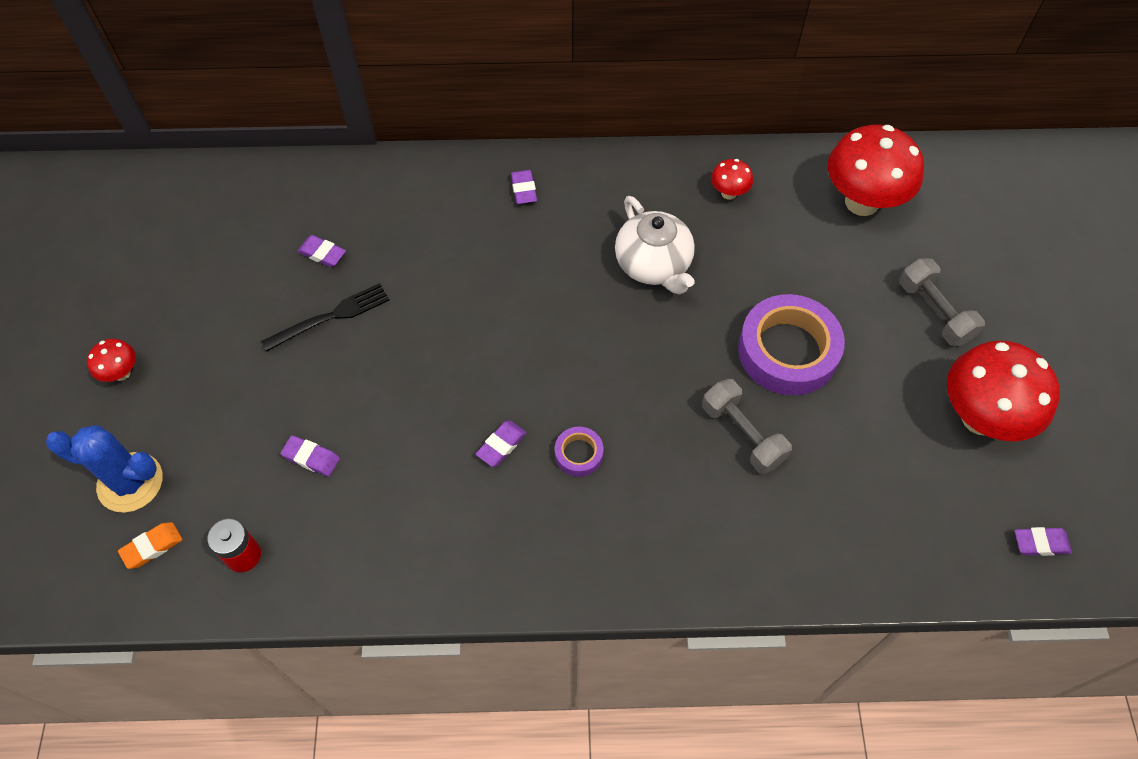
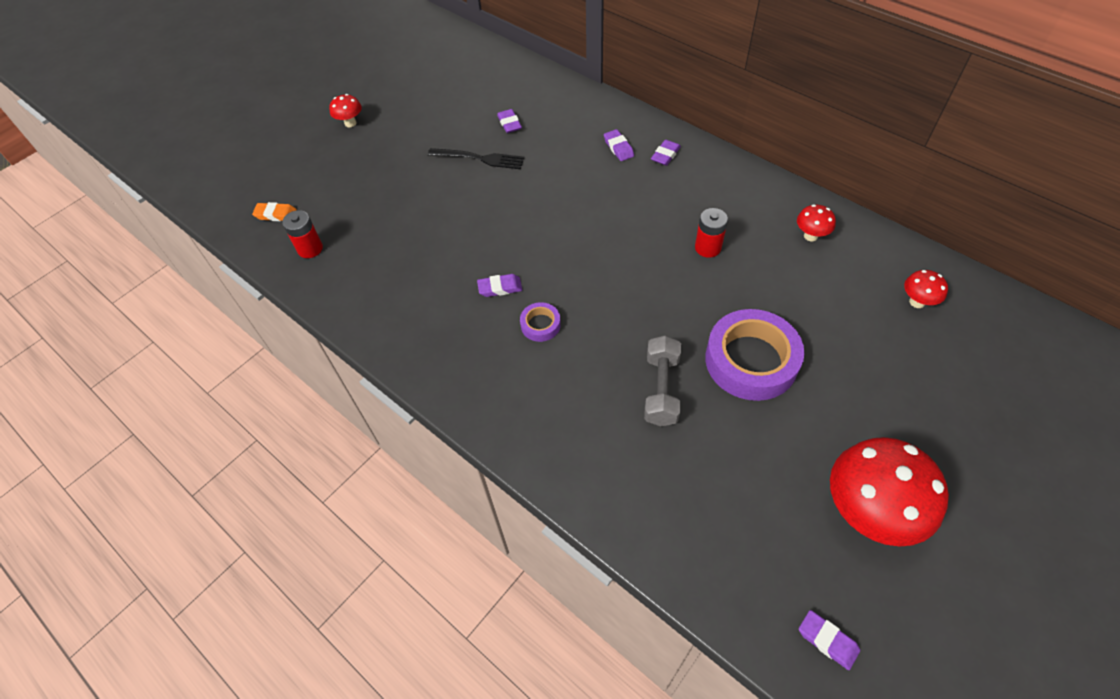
camera: 45 degrees right, 5 degrees down
blue cactus [46,425,163,512] -> none
purple eraser [280,435,340,477] -> purple eraser moved to [604,129,634,161]
white teapot [615,196,695,295] -> red battery [695,208,728,258]
red mushroom [828,125,924,216] -> red mushroom [904,270,948,308], size x0.46
grey dumbbell [899,258,985,346] -> none

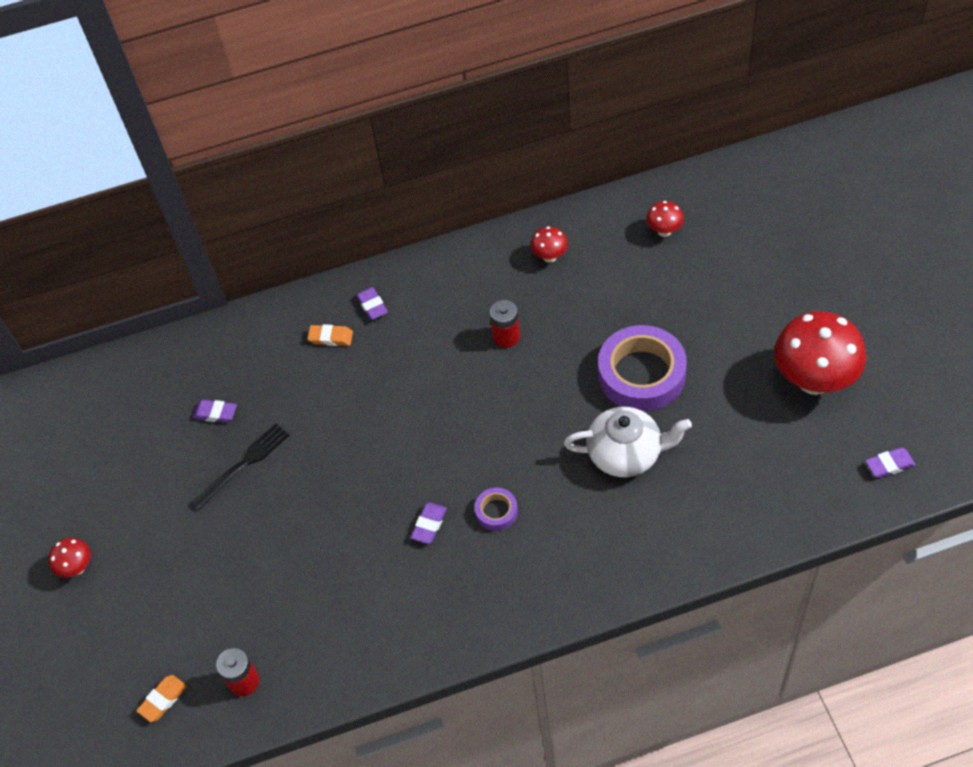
camera: 55 degrees left, 0 degrees up
purple eraser [604,129,634,161] -> orange eraser [307,324,353,346]
grey dumbbell [644,335,681,427] -> white teapot [564,407,692,477]

